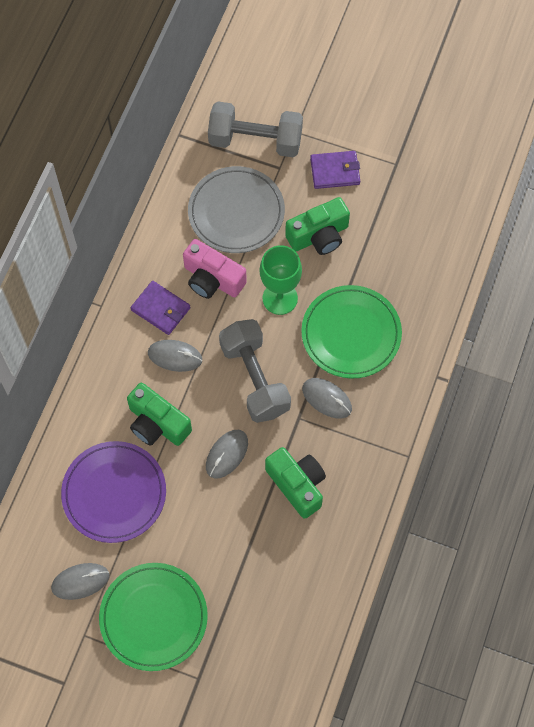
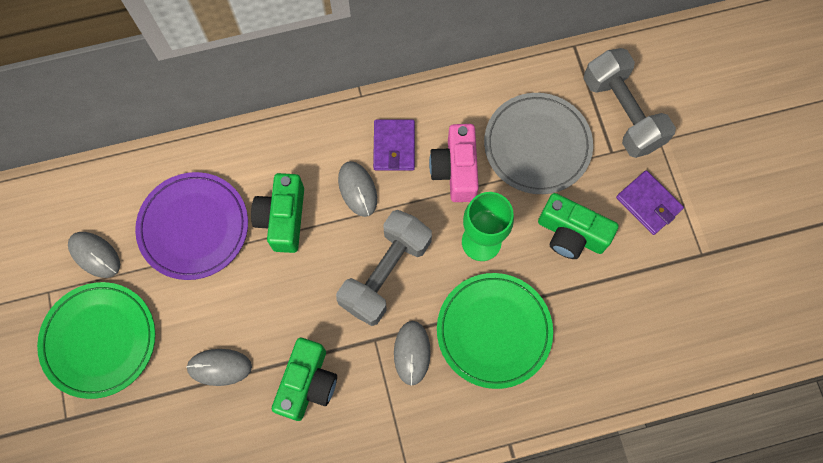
camera: 55 degrees right, 5 degrees up
grey mouse [206,430,248,478] -> grey mouse moved to [186,349,252,386]

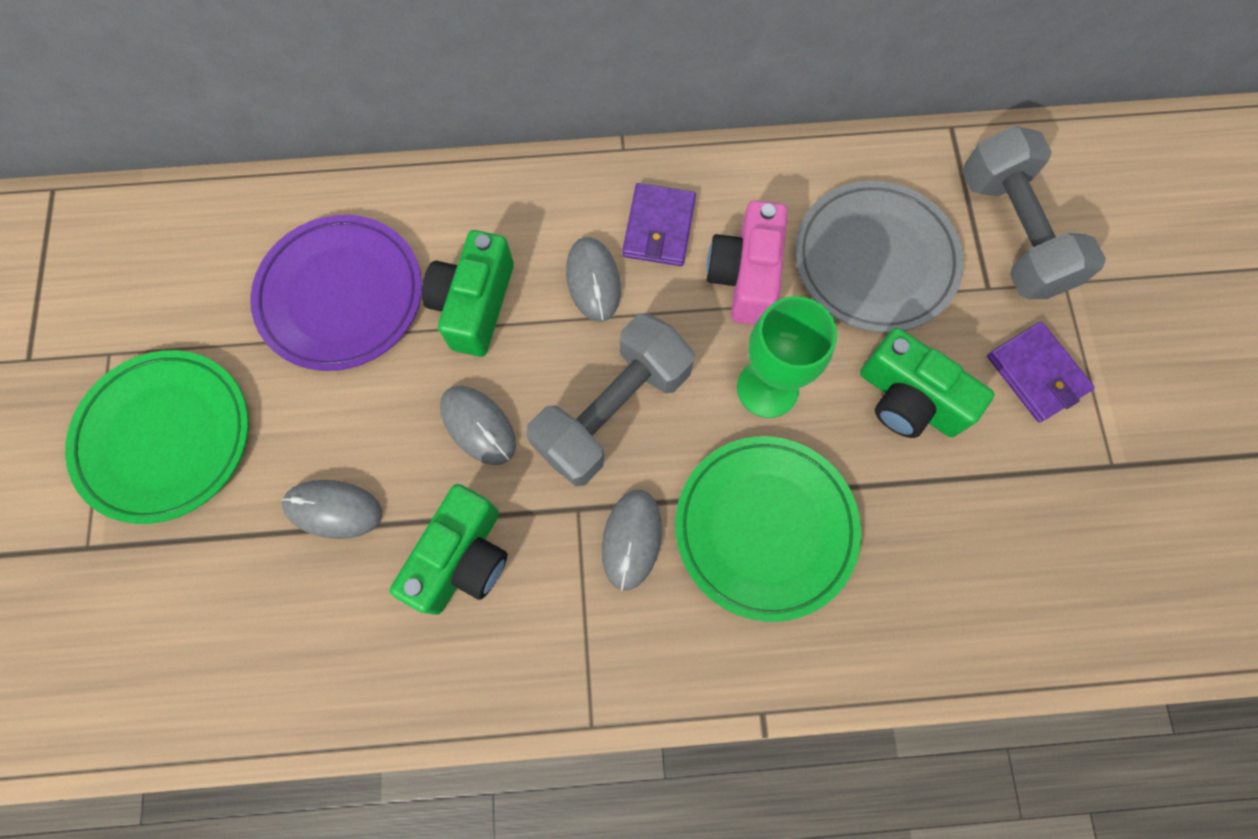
camera: 10 degrees right, 0 degrees up
grey mouse [68,232,120,278] -> grey mouse moved to [440,386,516,465]

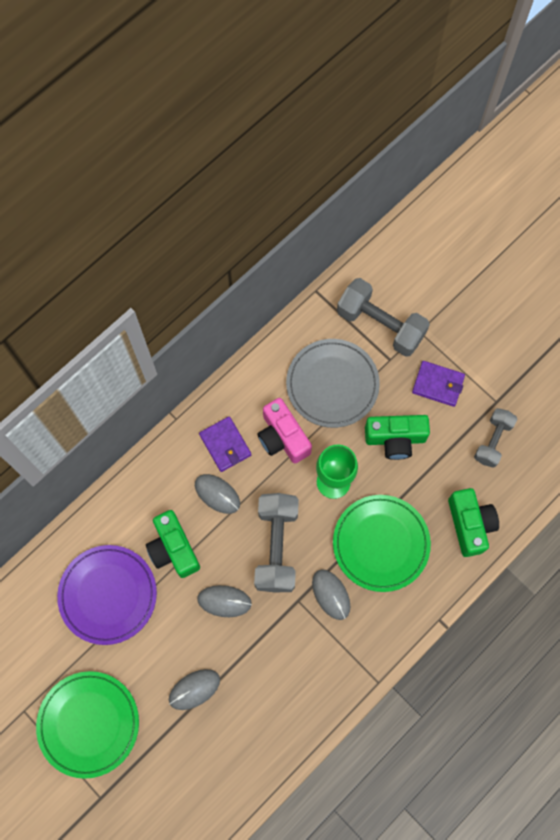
camera: 40 degrees left, 0 degrees up
green camera [390,484,508,615] -> green camera moved to [448,488,499,557]
none -> grey dumbbell [474,408,517,468]

